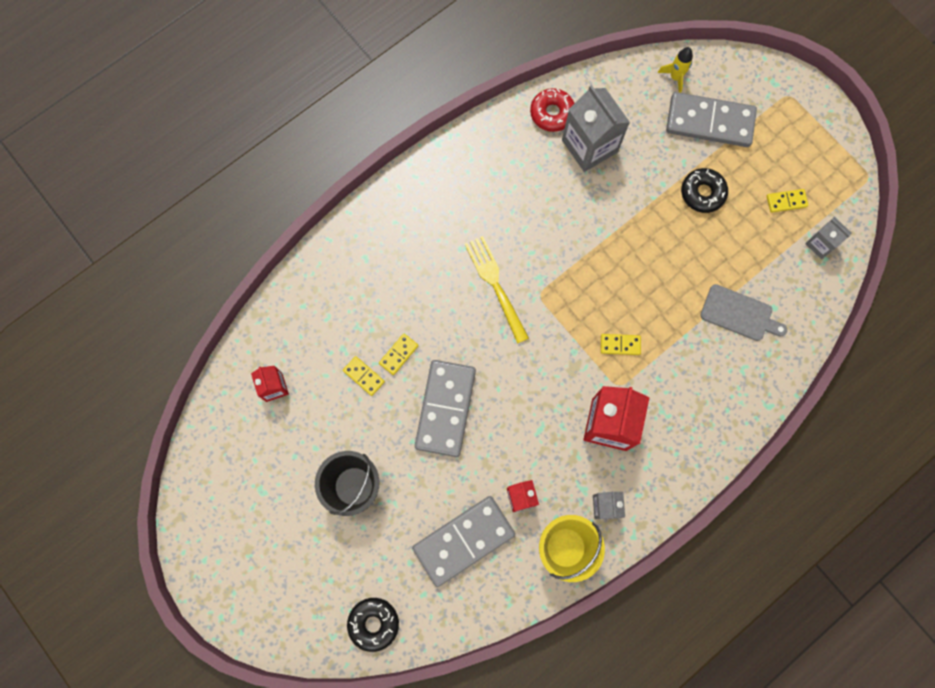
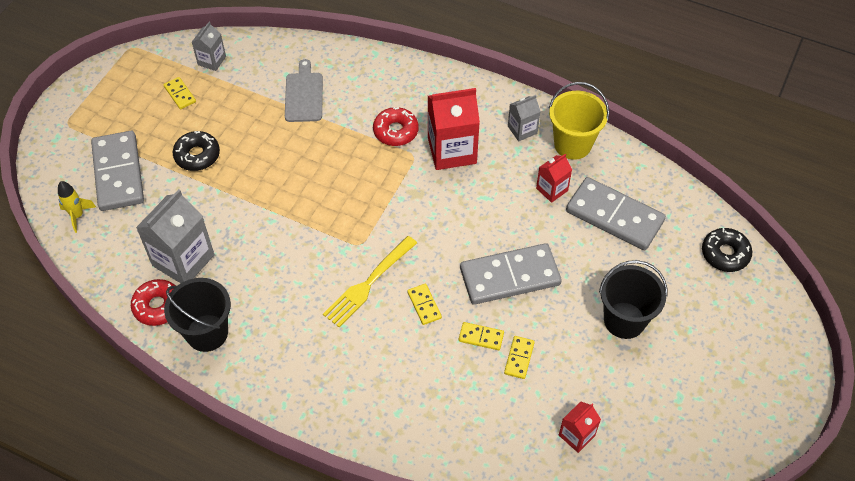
camera: 115 degrees left, 20 degrees down
yellow domino [601,334,641,355] -> yellow domino moved to [407,284,442,325]
none -> black bucket [164,278,231,352]
none -> red donut [373,107,419,146]

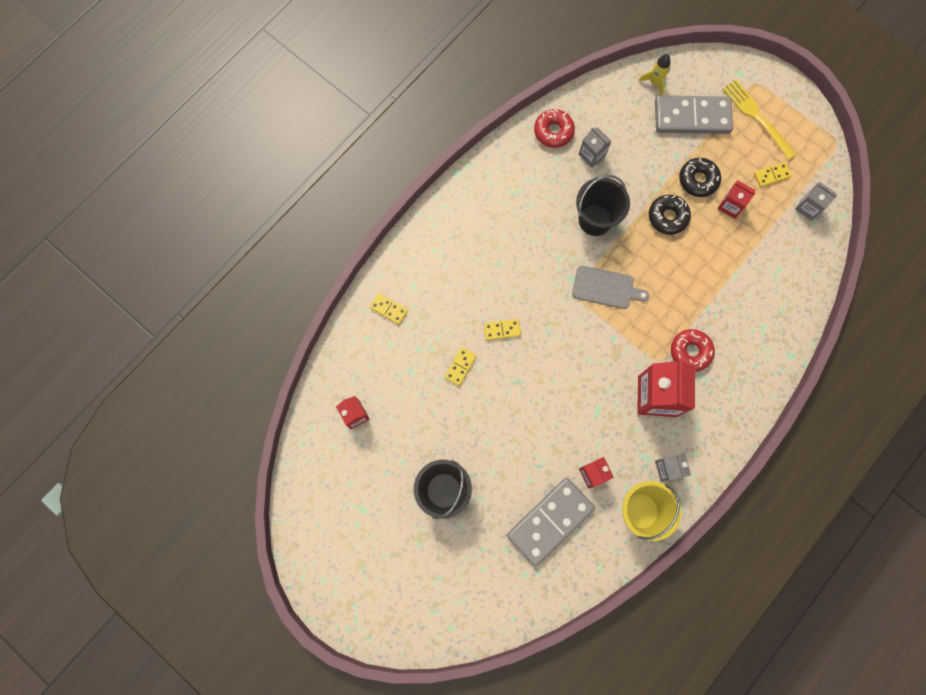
camera: 105 degrees right, 20 degrees up
grey carton [136,189,214,283] -> grey carton [579,127,611,167], size x0.54
black bucket [164,278,231,352] -> black bucket moved to [576,175,630,236]
grey cutting board [285,59,323,122] -> grey cutting board moved to [572,265,649,309]
yellow fork [323,236,417,327] -> yellow fork moved to [722,80,797,160]
grey domino [460,243,562,305] -> none
yellow domino [504,336,535,379] -> yellow domino moved to [370,293,408,325]
black donut [702,228,752,272] -> black donut moved to [649,195,691,235]
none -> red carton [718,180,756,219]

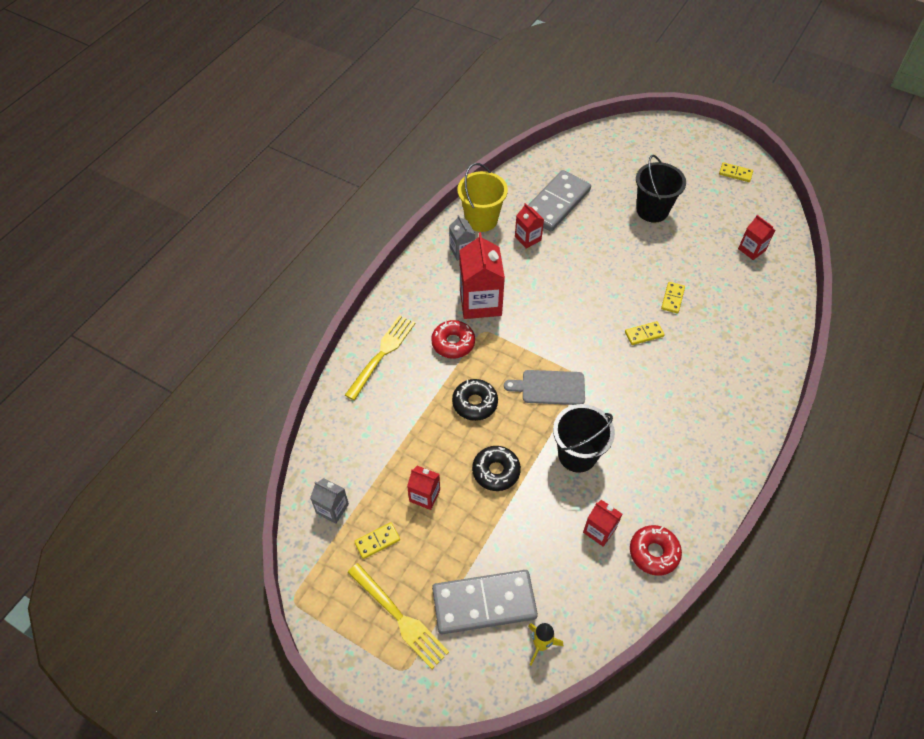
camera: 170 degrees right, 20 degrees down
yellow domino [370,293,408,325] -> yellow domino moved to [719,162,753,182]
grey carton [579,127,611,167] -> red carton [583,500,622,547]
black donut [679,158,721,197] -> black donut moved to [452,379,498,421]
none -> yellow fork [345,315,415,400]

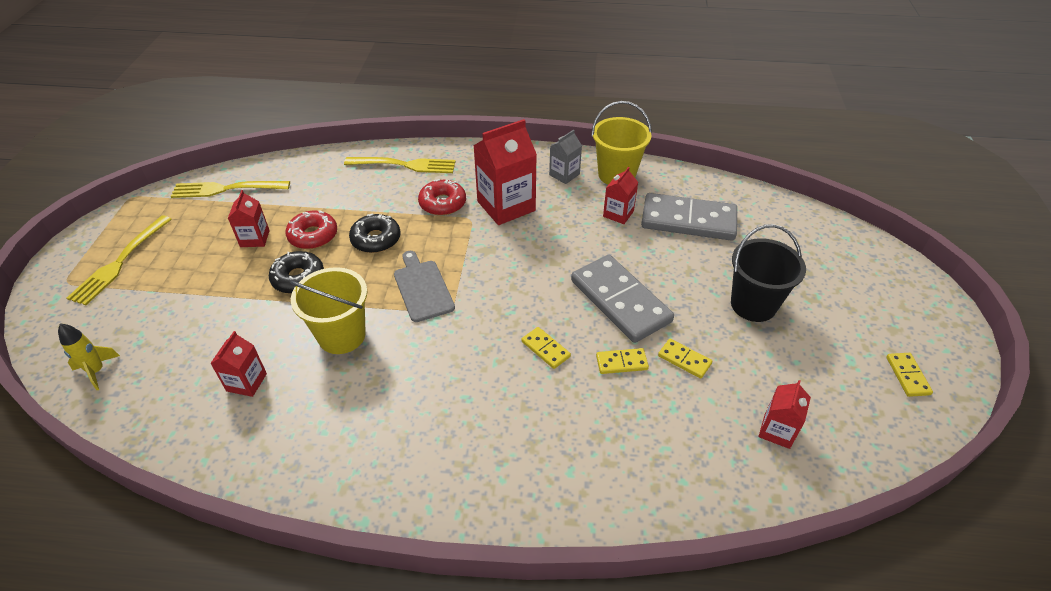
camera: 65 degrees right, 10 degrees down
grey carton [310,478,349,524] -> yellow fork [170,181,290,198]
yellow domino [354,522,400,559] -> yellow domino moved to [658,339,712,379]
grey domino [432,570,538,634] -> grey domino moved to [571,255,674,343]
black bucket [553,404,615,473] -> yellow bucket [290,267,367,354]
red donut [630,525,682,576] -> red donut moved to [285,210,337,249]

